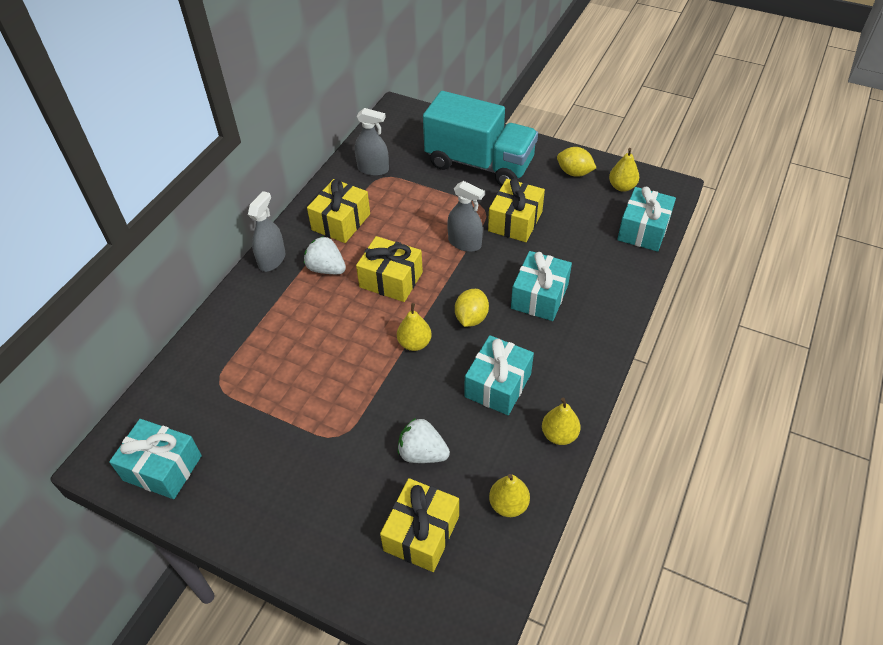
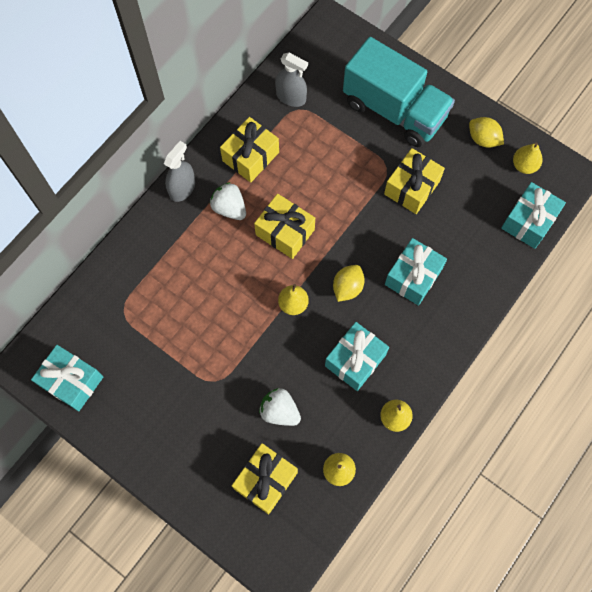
camera: 10 degrees right, 20 degrees up
grey spray bottle [447,181,485,252] -> none

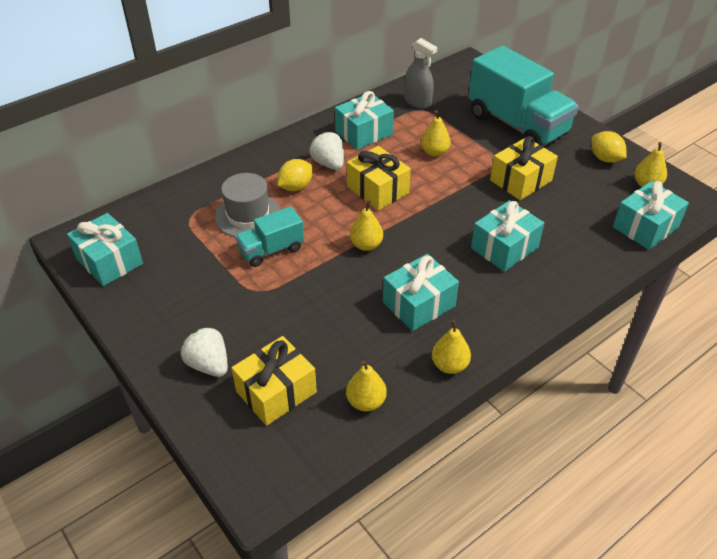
camera: 15 degrees right, 25 degrees down
grey spray bottle [164,141,195,202] -> none
yellow gift [220,117,279,183] -> turquoise gift [335,91,394,150]
white strawberry [259,388,301,426] -> white strawberry moved to [181,326,228,377]
yellow lemon [333,265,365,302] -> yellow lemon moved to [278,159,313,191]
none -> grey hat [215,173,281,237]
none -> turquoise truck [235,206,304,267]
none -> yellow pear [421,110,451,157]

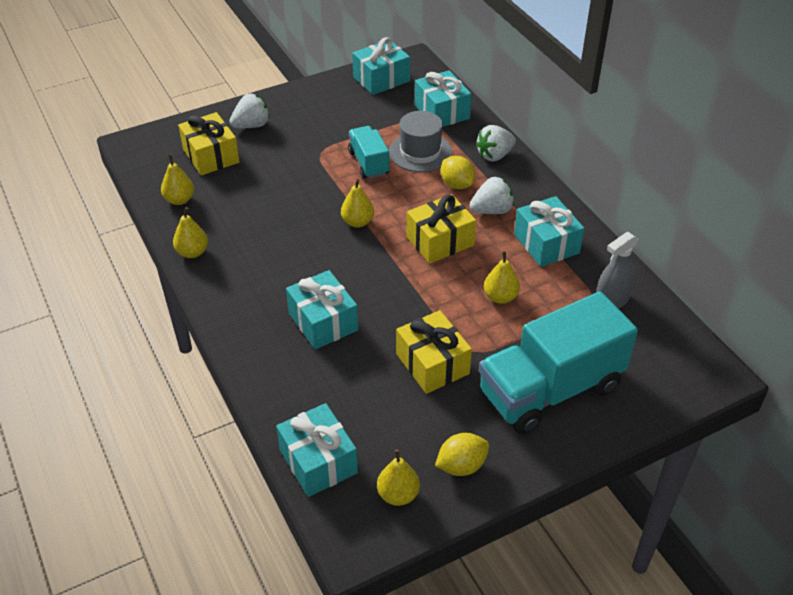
camera: 100 degrees right, 0 degrees up
turquoise gift [383,254,459,331] -> turquoise gift moved to [415,70,472,127]
none -> white strawberry [476,125,516,162]

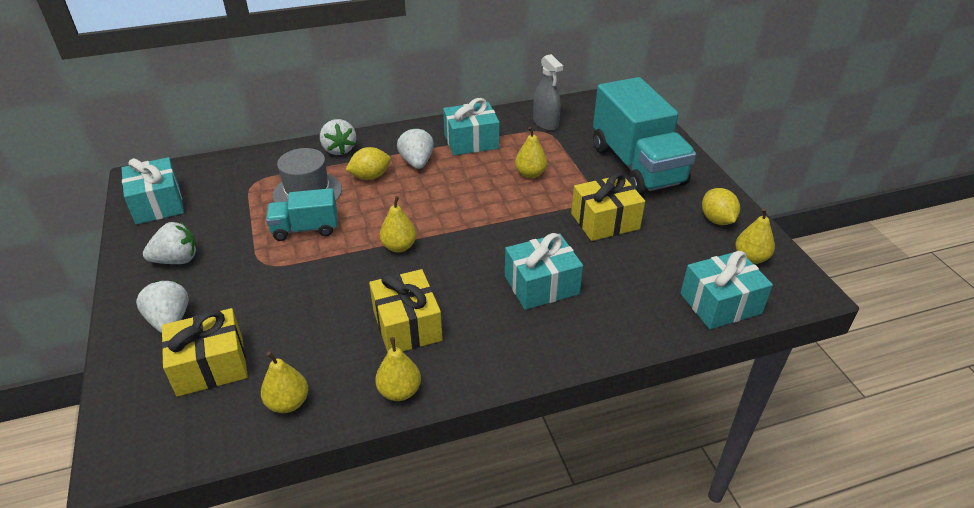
camera: 80 degrees left, 5 degrees down
yellow gift [407,194,476,264] -> yellow gift moved to [369,269,443,352]
turquoise gift [415,70,472,127] -> none
none -> white strawberry [143,222,197,264]

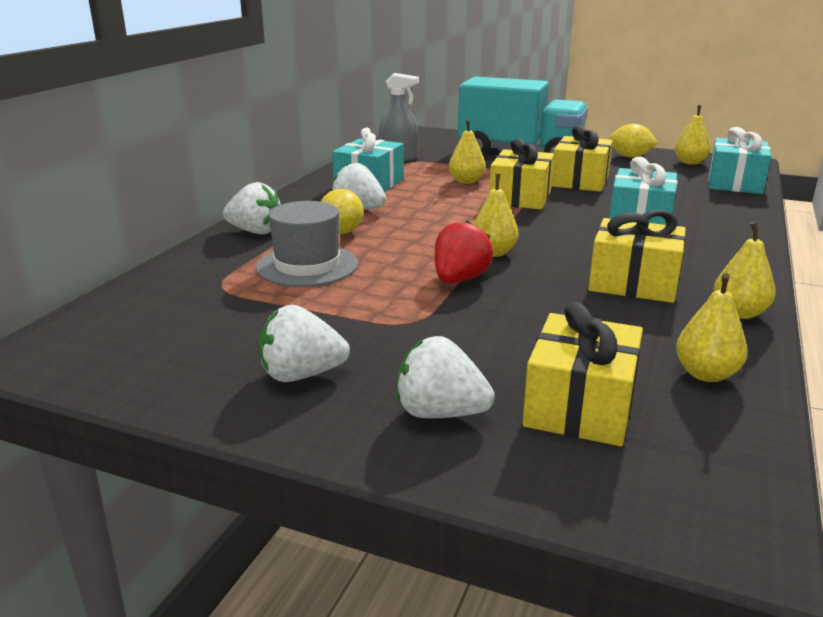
camera: 50 degrees left, 15 degrees down
turquoise gift [121,157,184,224] -> none
white strawberry [143,222,197,264] -> white strawberry turned 120 degrees counterclockwise [259,305,350,382]
turquoise truck [266,188,337,241] -> none
none -> red strawberry [435,221,493,283]
none -> yellow gift [489,138,554,209]

